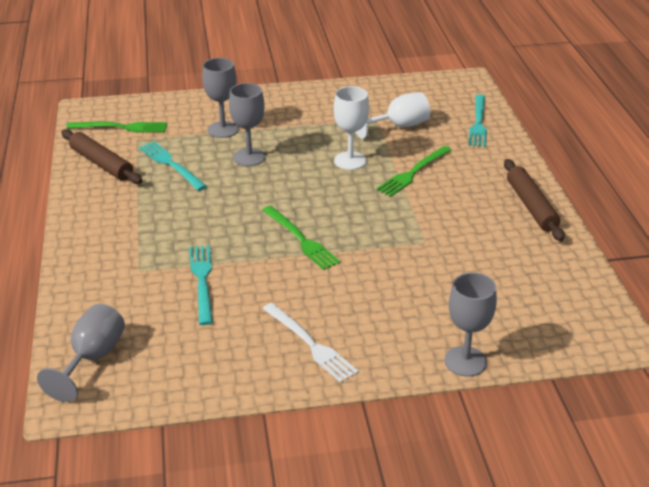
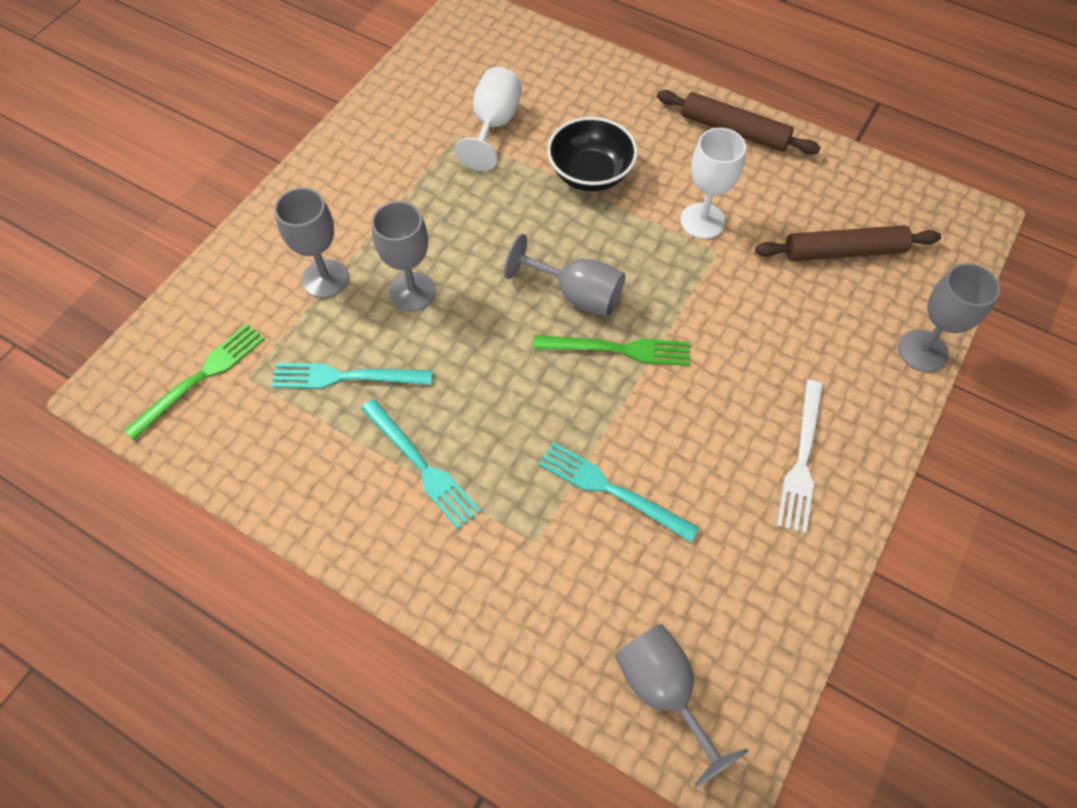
camera: 50 degrees left, 25 degrees up
brown rolling pin [61,129,142,184] -> brown rolling pin moved to [755,225,941,261]
white fork [262,303,359,383] -> white fork turned 105 degrees clockwise [777,380,823,533]
white goblet [333,86,369,170] -> white goblet moved to [680,128,746,239]
green fork [376,146,451,196] -> black bowl [547,117,638,192]
turquoise fork [468,94,487,147] -> turquoise fork moved to [361,399,481,529]
none -> grey goblet [504,234,625,317]

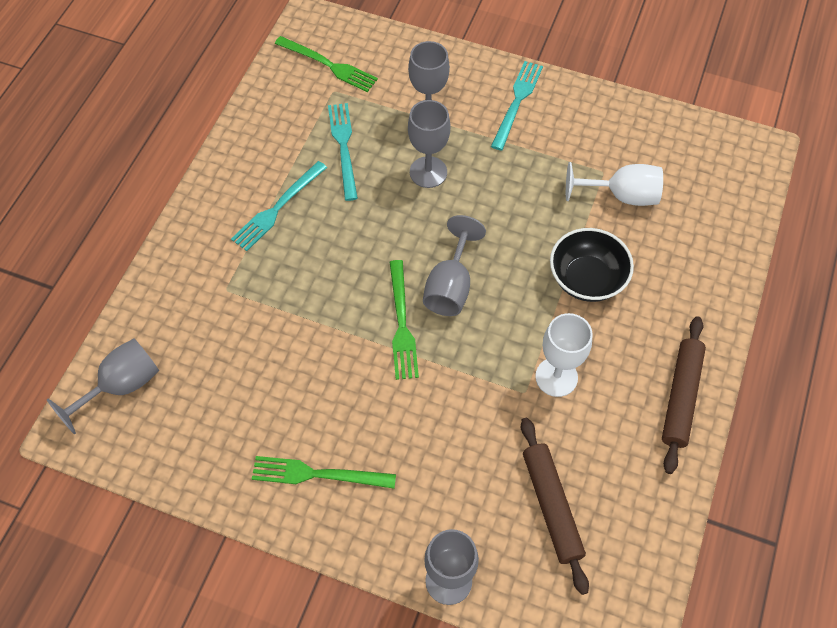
camera: 80 degrees right, 0 degrees up
turquoise fork [538,442,699,542] -> turquoise fork moved to [491,61,543,151]
white fork [777,380,823,533] -> green fork [252,456,396,489]

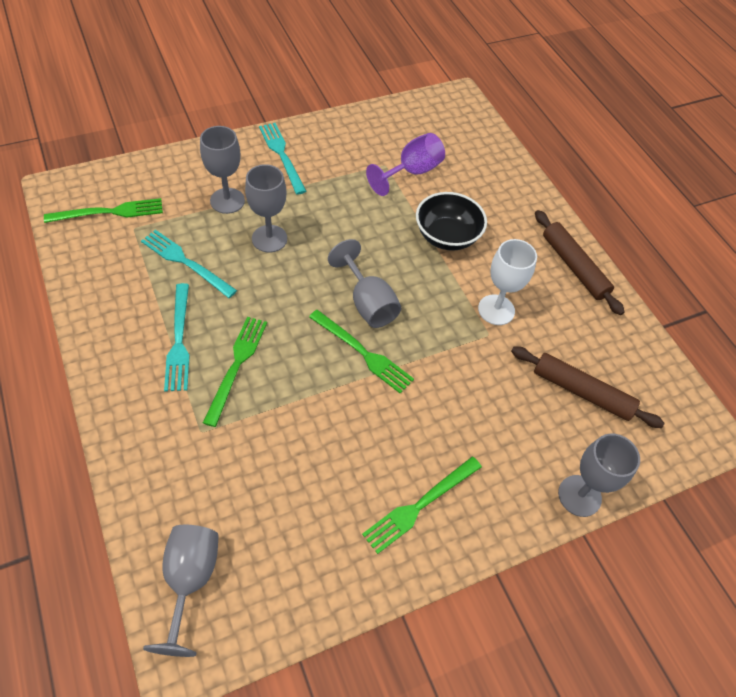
camera: 50 degrees left, 5 degrees down
white goblet [566,162,663,206] -> purple goblet [366,133,445,196]
none -> green fork [203,317,267,427]

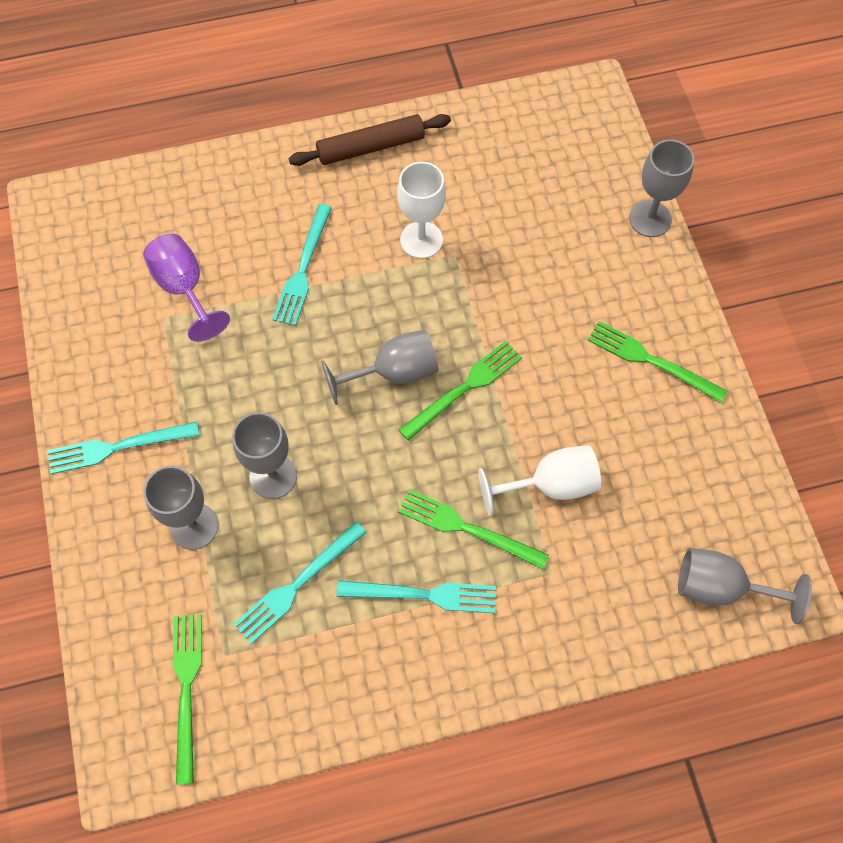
camera: 75 degrees left, 10 degrees up
green fork [362,457,482,554] -> green fork turned 150 degrees clockwise [588,321,728,403]
black bowl [416,192,487,251] -> turquoise fork [272,204,332,326]
brown rolling pin [511,346,665,428] -> none
none -> white goblet [478,445,601,516]

